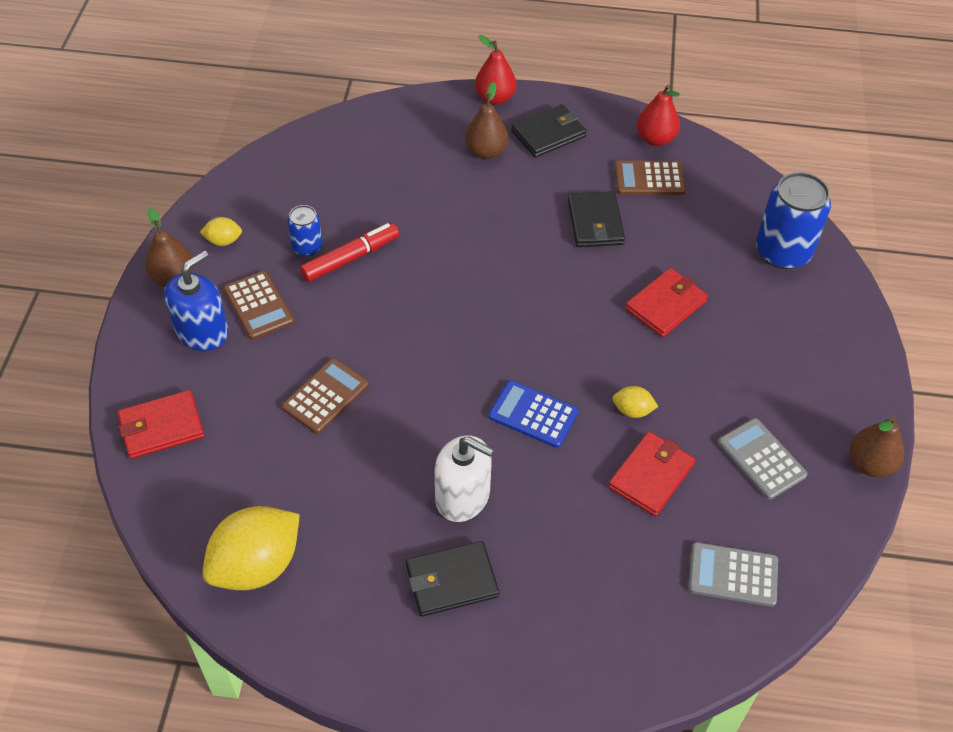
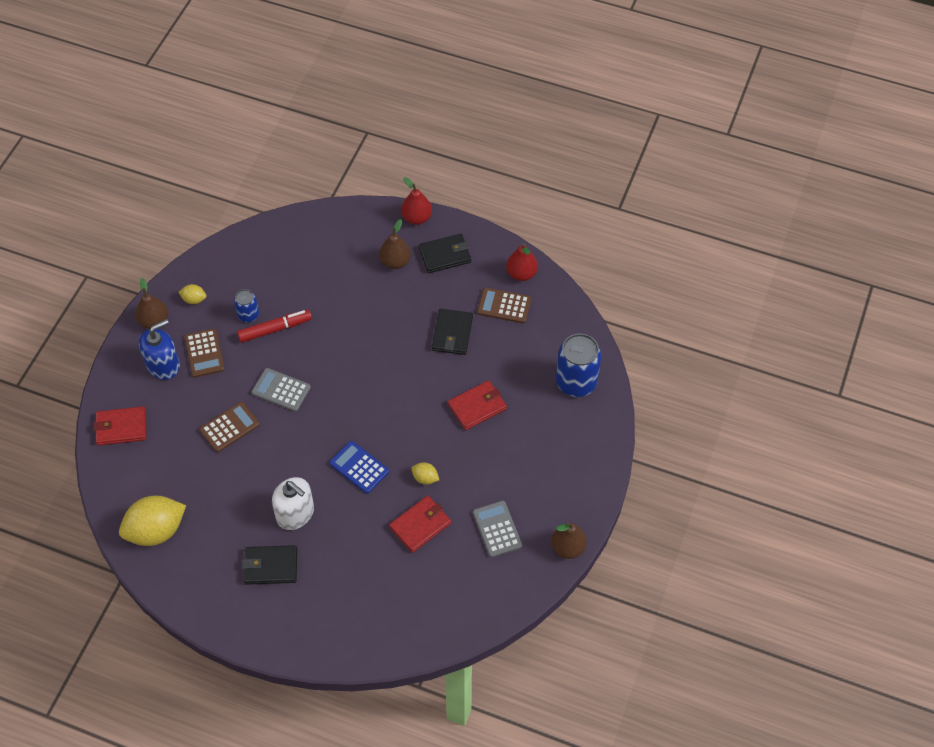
camera: 15 degrees right, 5 degrees up
grey calculator [688,542,778,607] -> grey calculator moved to [251,368,311,412]

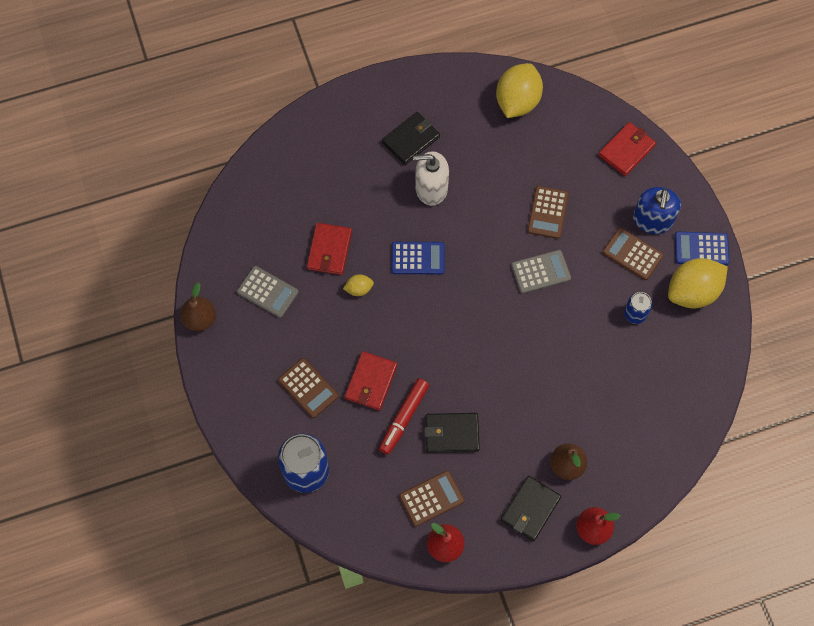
camera: 140 degrees right, 10 degrees up
brown pear [135,278,168,329] -> blue calculator [675,232,730,266]
yellow lemon [178,284,206,304] -> yellow lemon [668,258,728,308], size x2.21
red marker [237,310,312,343] -> red marker moved to [379,378,429,455]
black wallet [432,309,473,355] -> black wallet turned 60 degrees counterclockwise [425,413,480,453]
none -> brown calculator [278,358,339,418]

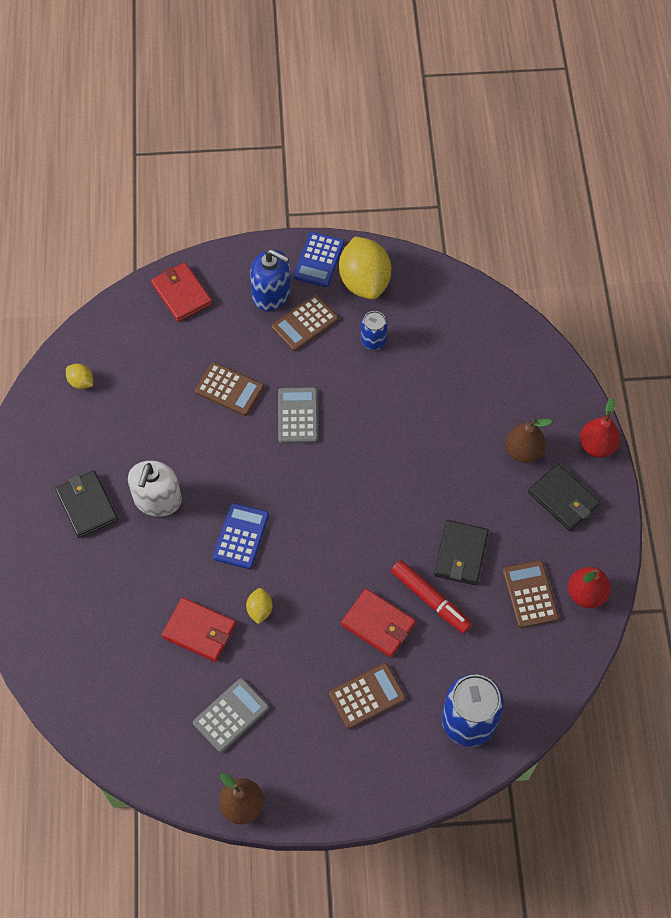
camera: 75 degrees left, 5 degrees down
yellow lemon [496,63,543,118] -> yellow lemon [66,364,93,389], size x0.45

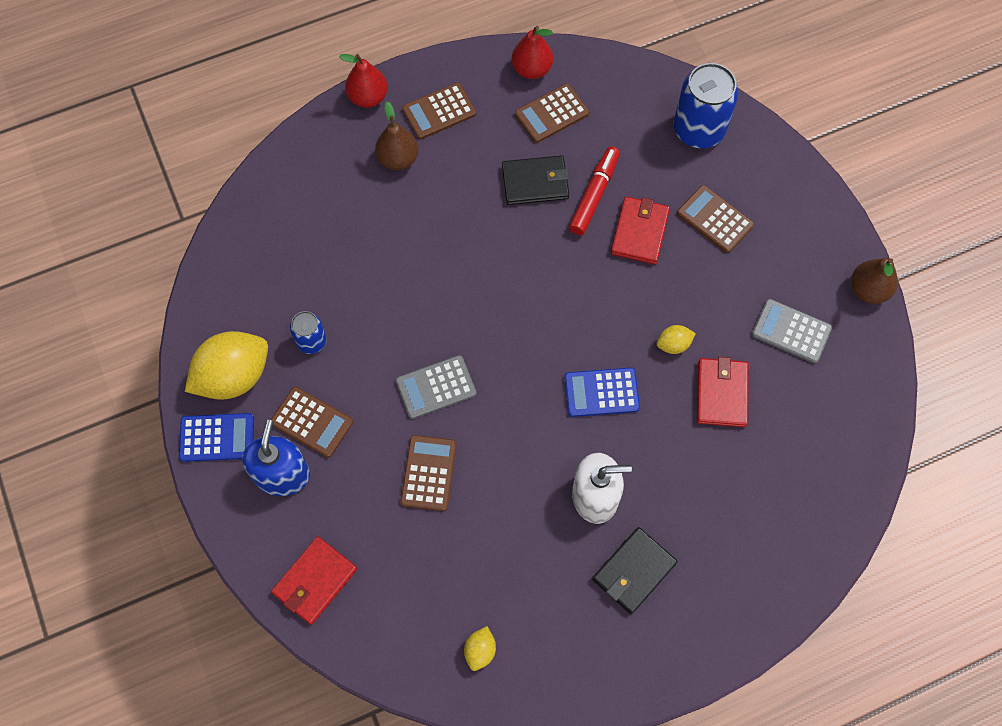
camera: 110 degrees left, 5 degrees up
black wallet [528,464,600,531] -> brown calculator [402,83,476,139]

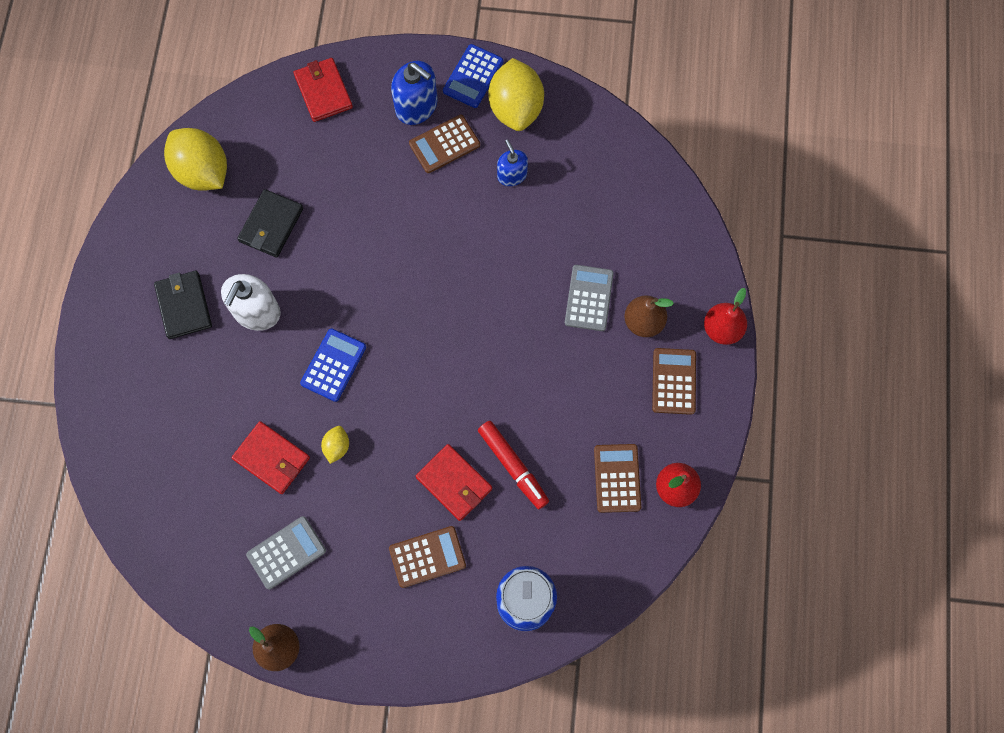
camera: 120 degrees right, 5 degrees up
blue can [290,311,326,354] -> blue soap dispenser [497,139,528,186]
grey calculator [396,355,476,419] -> grey calculator moved to [565,265,614,331]
brown calculator [400,435,457,511] -> none
yellow lemon [464,626,496,671] -> yellow lemon [164,128,227,191], size x2.21
black wallet [502,155,569,205] -> black wallet moved to [237,189,303,258]

